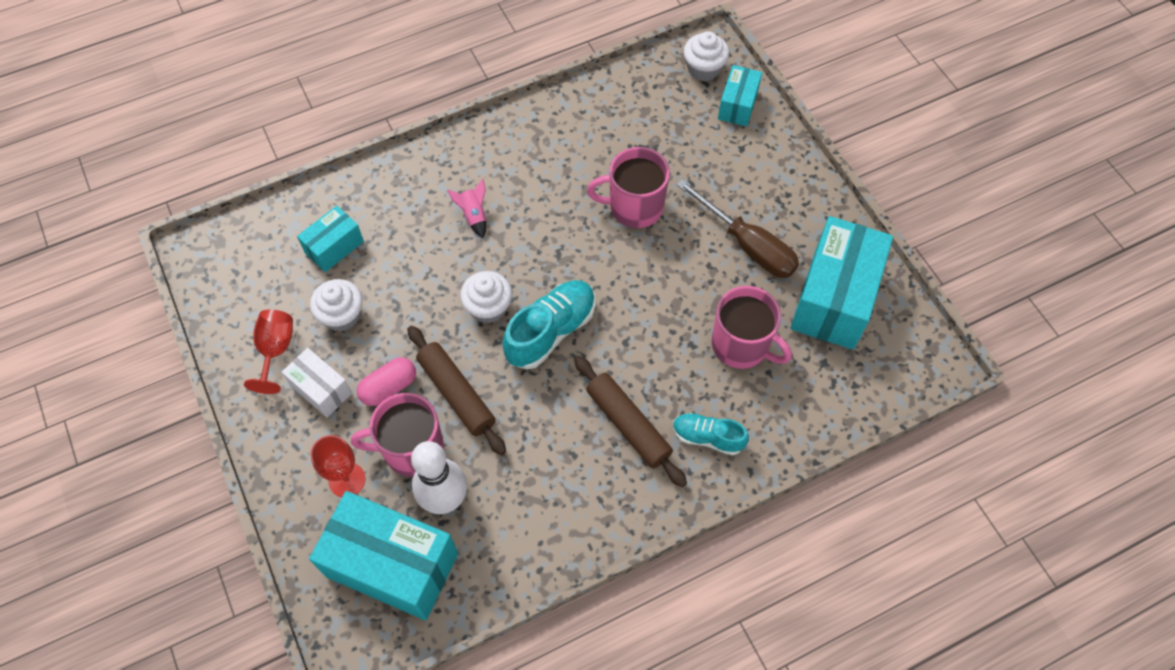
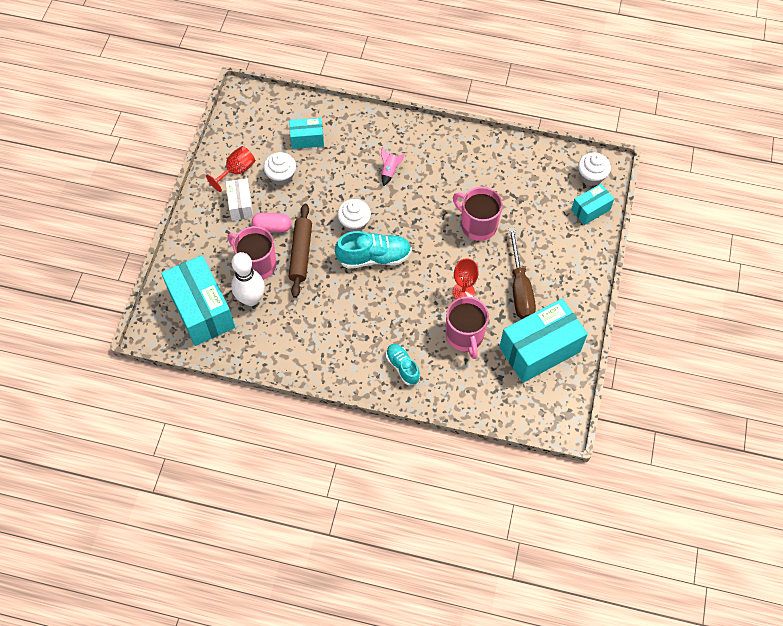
camera: 40 degrees right, 0 degrees up
red goblet [310,435,366,497] -> red goblet moved to [452,258,479,299]
brown rolling pin [574,356,687,487] -> none

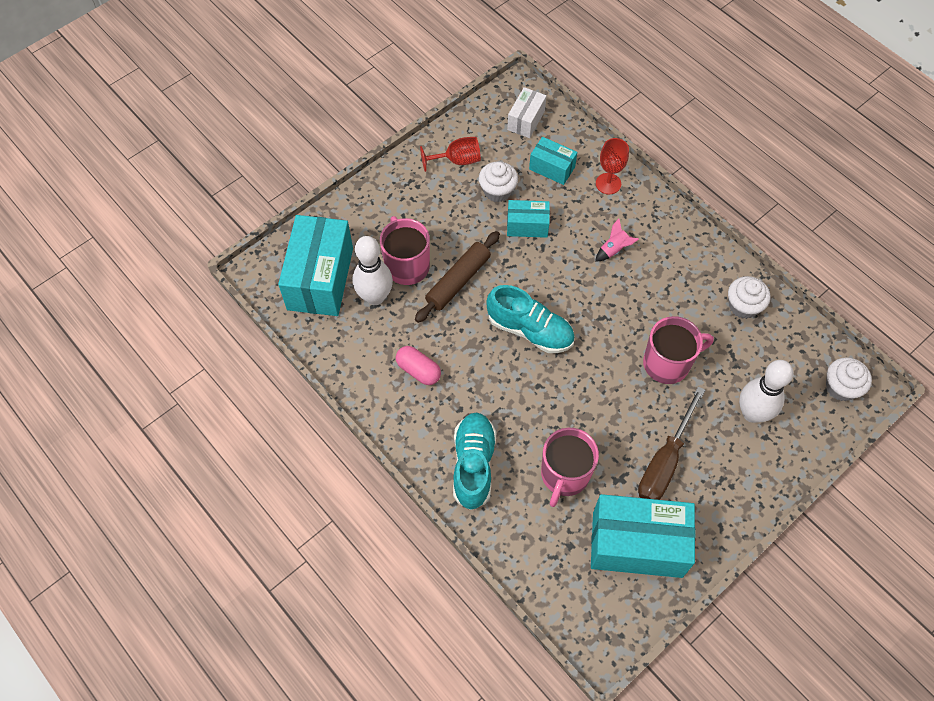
camera: 35 degrees right, 0 degrees up
white box [226,179,253,221] -> white box moved to [507,87,546,138]
pink capsule [252,213,291,232] -> pink capsule moved to [396,346,441,385]
white cupcake [337,199,371,232] -> white cupcake moved to [728,276,771,319]
turquoise shoe [386,344,420,385] -> turquoise shoe [453,412,496,510], size x1.61
red goblet [452,258,479,299] -> red goblet moved to [596,138,629,194]
pink mug [453,187,503,241] -> pink mug turned 90 degrees clockwise [643,316,714,384]
turquoise box [571,184,614,225] -> turquoise box moved to [507,200,550,238]
none -> white bowling pin [739,360,794,423]

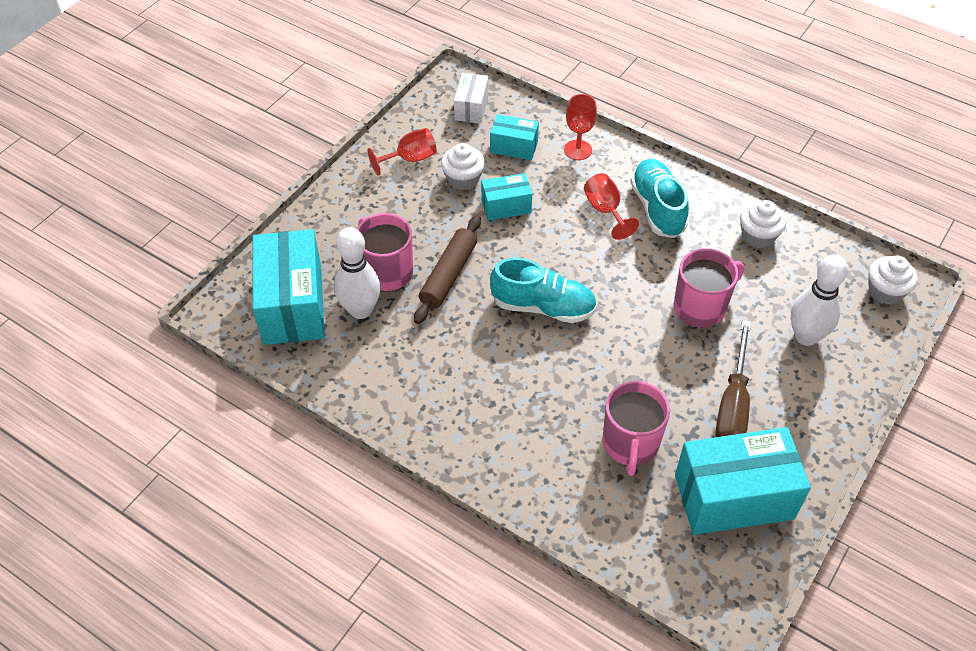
camera: 15 degrees left, 10 degrees down
pink capsule [396,346,441,385] -> none
turquoise shoe [453,412,496,510] -> turquoise shoe moved to [630,159,689,238]
pink rocket [595,218,639,261] -> red goblet [584,173,639,240]

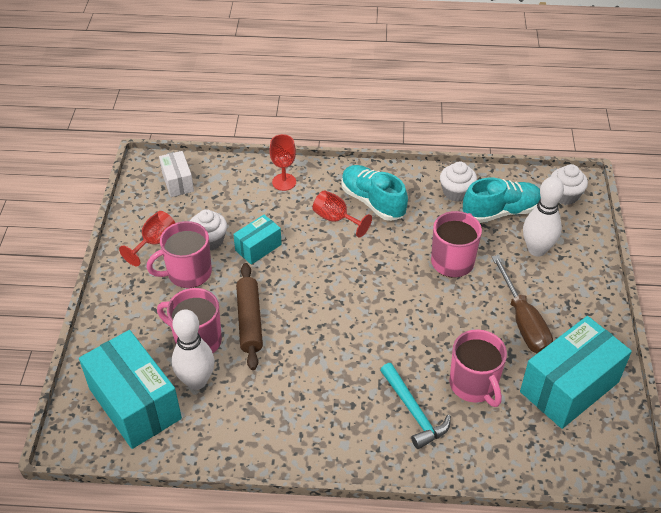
camera: 30 degrees left, 5 degrees down
turquoise box [490,114,539,160] -> none
turquoise shoe [490,257,597,323] -> turquoise shoe moved to [463,178,541,223]
none -> pink mug [146,221,212,288]
none -> turquoise hammer [380,363,451,449]

